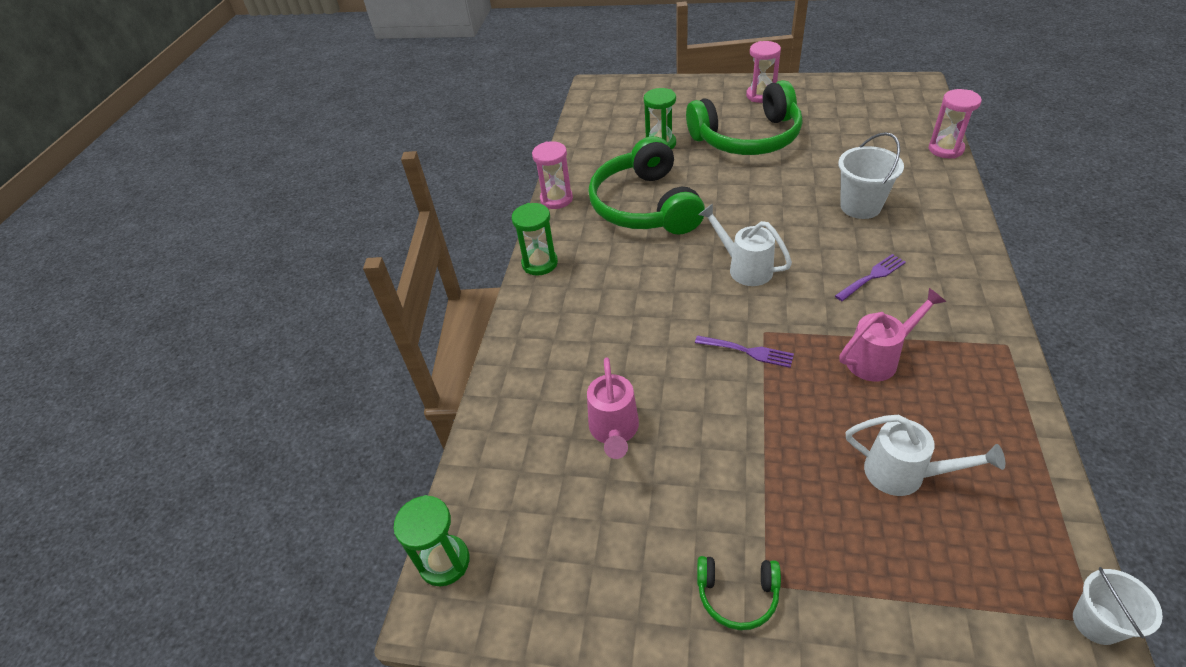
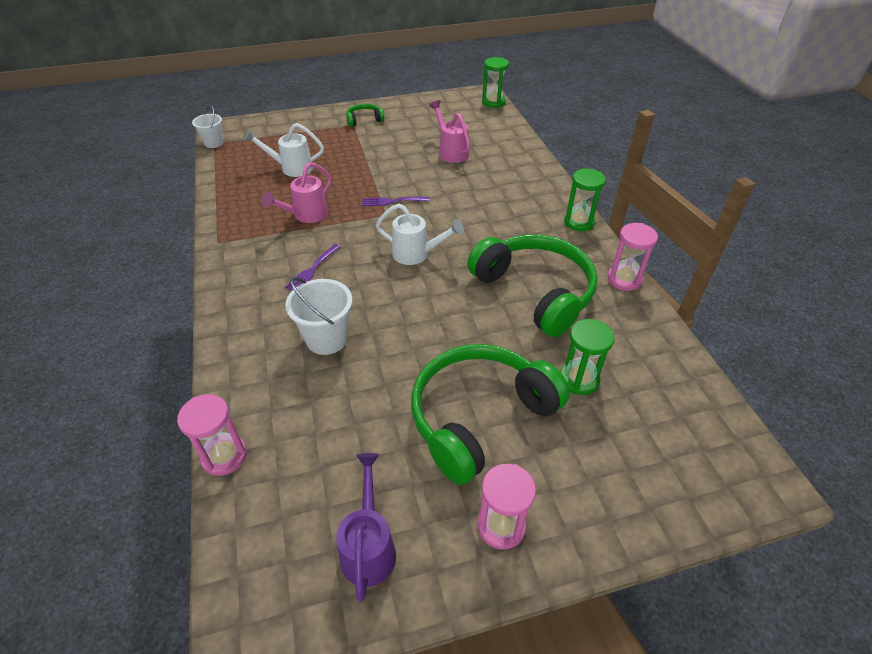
camera: 150 degrees right, 0 degrees up
none -> purple watering can [336,453,396,602]

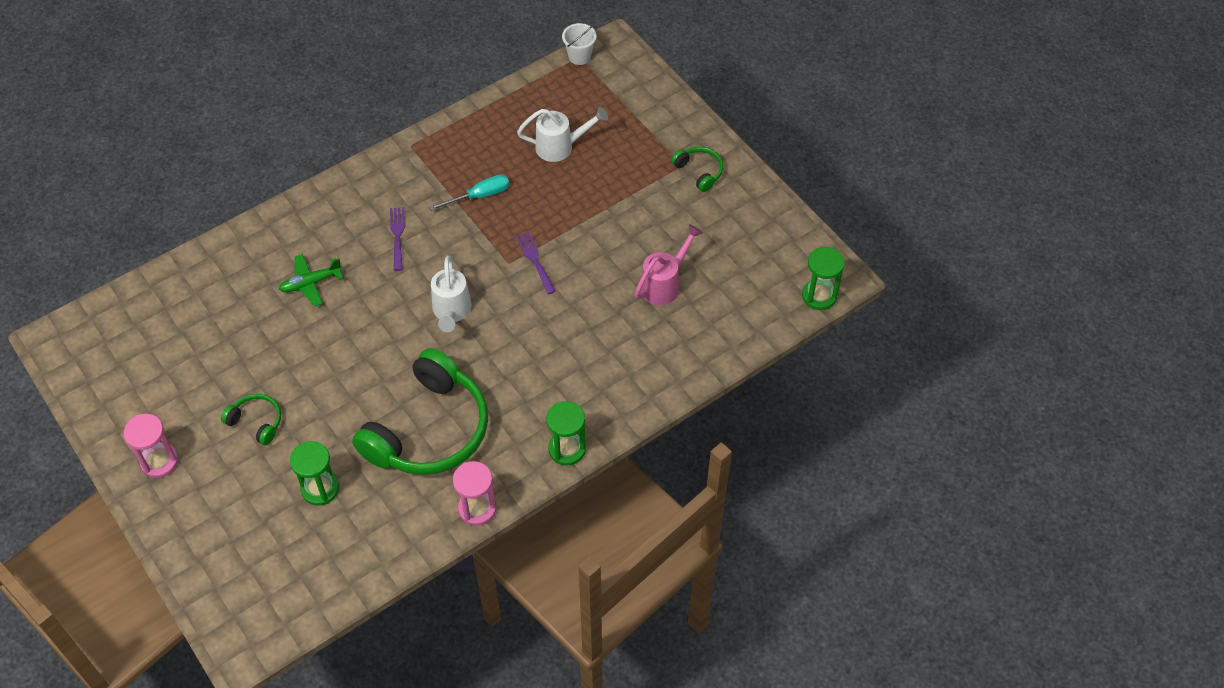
camera: 70 degrees right, 10 degrees up
pink hourglass [177,394,247,476] -> none
white watering can [244,123,324,177] -> white watering can turned 105 degrees clockwise [517,107,608,162]
pink watering can [262,162,332,223] -> turquoise screwdriver [429,174,509,211]
purple fork [285,244,341,291] -> purple fork turned 75 degrees clockwise [390,207,405,271]
white bucket [285,277,353,355] -> green plane [279,254,344,306]
purple watering can [336,453,396,602] -> none
green headphones [411,344,570,485] -> green headphones [221,394,281,445], size x0.43

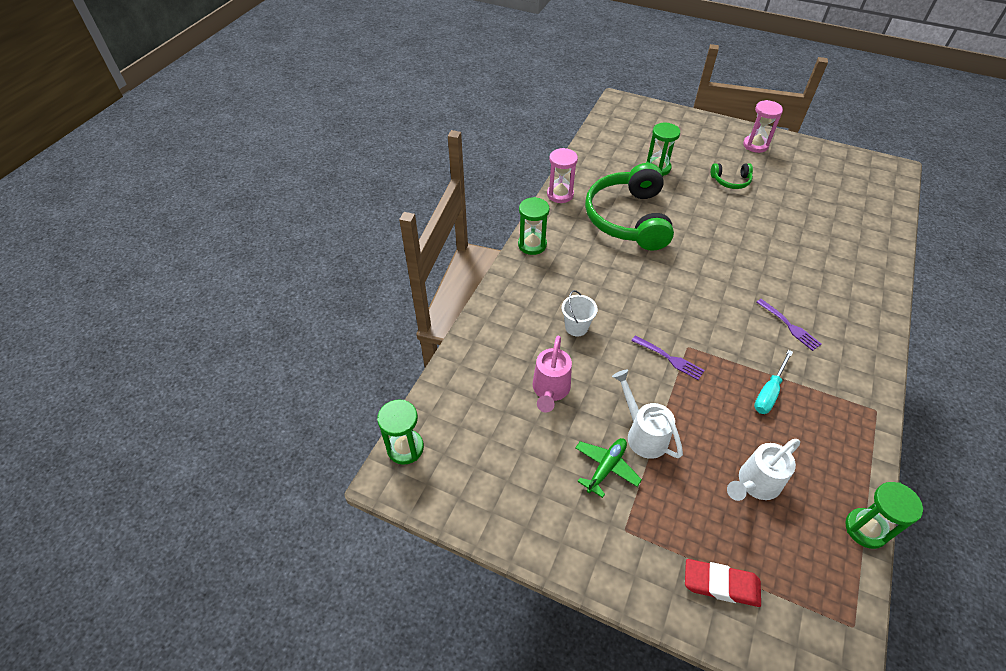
camera: 150 degrees right, 5 degrees down
green plane [279,254,344,306] -> green plane moved to [575,438,642,498]
white watering can [431,256,472,332] -> white watering can moved to [612,370,683,459]
white bucket [562,23,596,65] -> white bucket moved to [562,290,598,336]
green headphones [671,147,723,192] -> none
none -> red eraser [685,559,761,607]
none -> green hourglass [845,482,923,549]

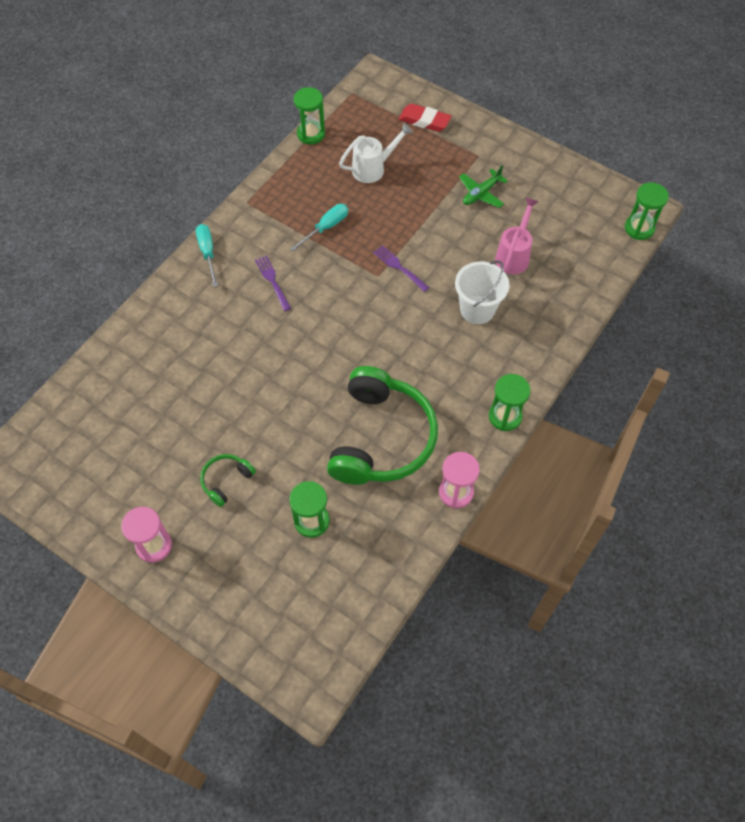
camera: 170 degrees left, 10 degrees up
white bucket [562,290,598,336] -> white bucket [455,260,509,324], size x1.53
white watering can [612,370,683,459] -> none
green headphones [711,163,753,189] -> green headphones turned 60 degrees counterclockwise [200,454,256,507]
none -> turquoise screwdriver [196,224,218,287]

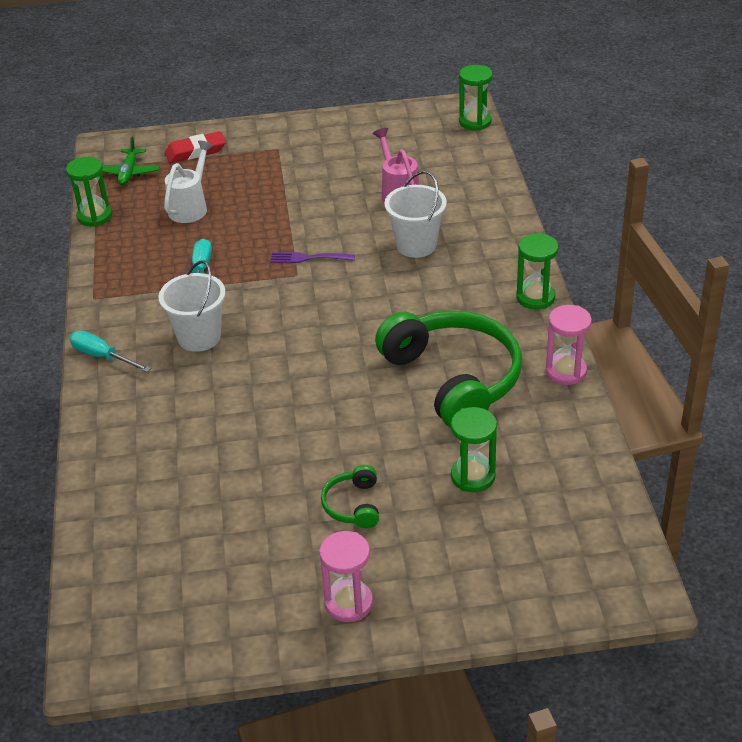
camera: 40 degrees left, 20 degrees down
purple fork [255,255,291,311] -> white bucket [159,260,226,352]
green plane [459,165,508,208] -> green plane moved to [102,136,160,185]

